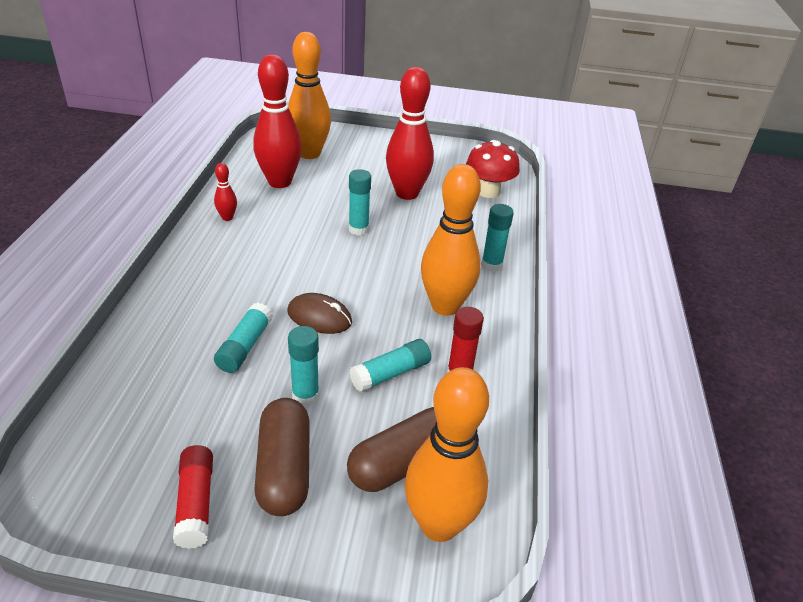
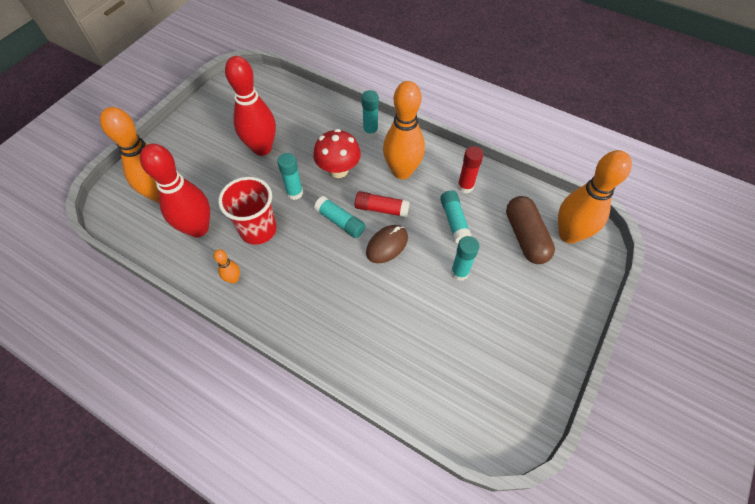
camera: 65 degrees left, 20 degrees up
red glue stick [173,445,213,549] -> red glue stick moved to [355,191,410,217]
red bowling pin [214,163,237,221] -> orange bowling pin [213,249,240,284]
turquoise glue stick [214,303,273,373] -> turquoise glue stick moved to [314,196,365,238]
brown capsule [254,398,310,516] -> none
red mushroom [466,140,520,198] -> red mushroom moved to [313,129,361,178]
none -> red cup [218,177,277,245]

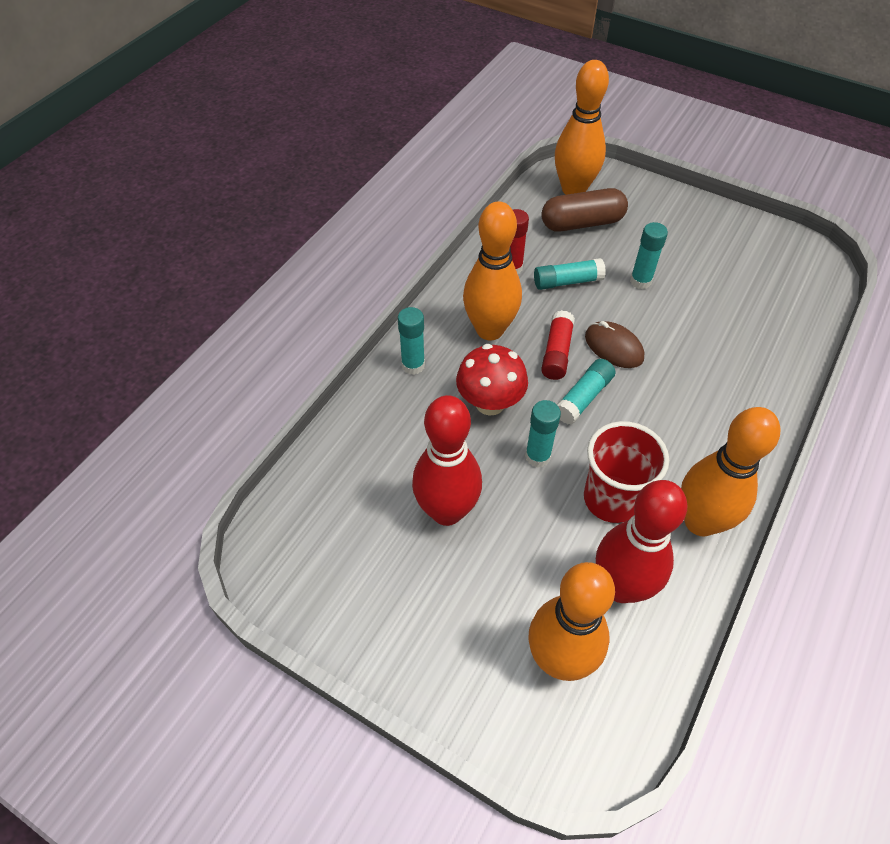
camera: 90 degrees left, 5 degrees down
orange bowling pin [213,249,240,284] -> orange bowling pin [681,407,781,536], size x2.28

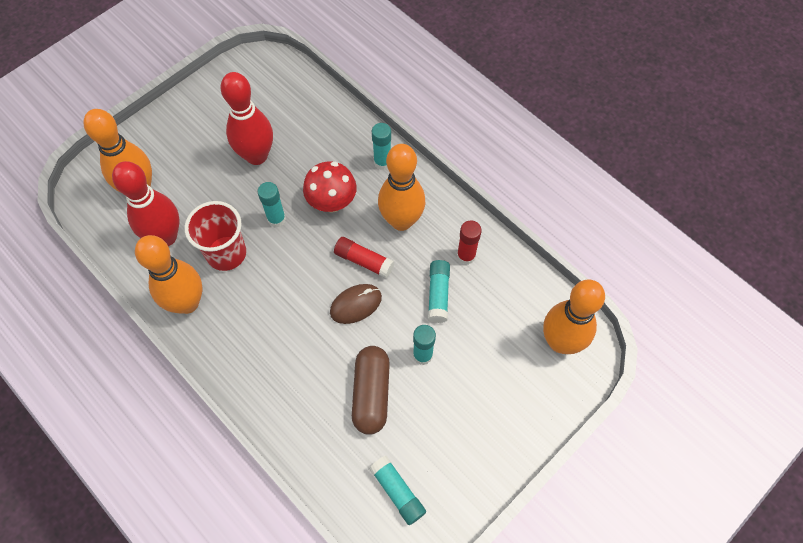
camera: 105 degrees right, 10 degrees up
brown capsule [541,188,628,232] -> brown capsule moved to [352,346,390,435]
turquoise glue stick [557,359,616,425] -> turquoise glue stick moved to [369,456,426,525]

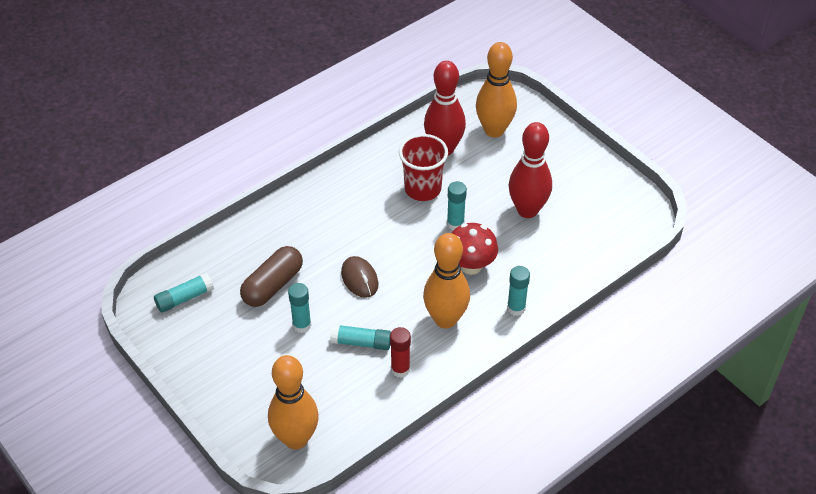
camera: 95 degrees right, 15 degrees down
orange bowling pin [135,235,202,314] -> none
red glue stick [334,237,395,278] -> none
brown capsule [352,346,390,435] -> brown capsule turned 60 degrees counterclockwise [240,246,303,307]

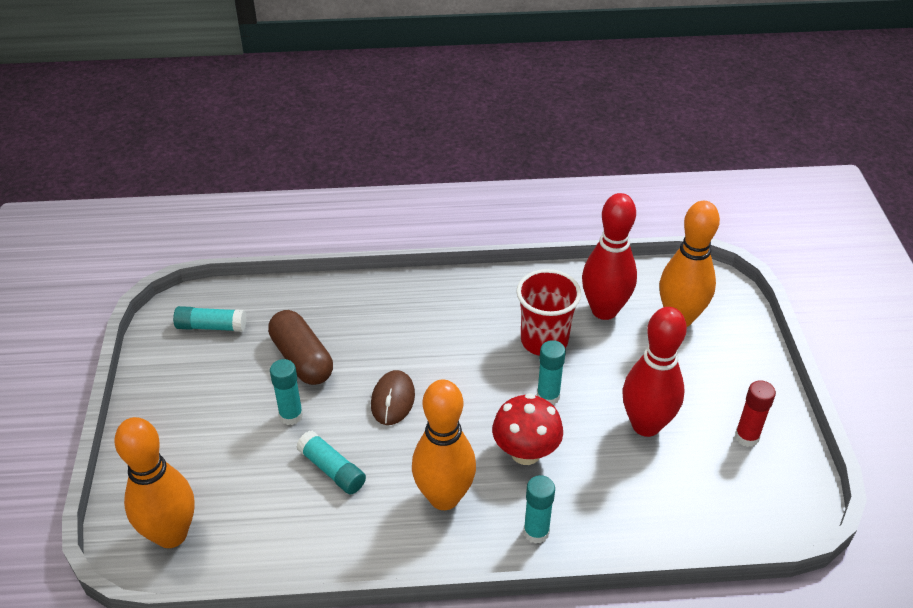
camera: 35 degrees right, 5 degrees down
brown capsule [240,246,303,307] -> brown capsule turned 75 degrees clockwise [268,310,333,385]
red glue stick [390,327,411,378] -> red glue stick moved to [735,380,776,447]

